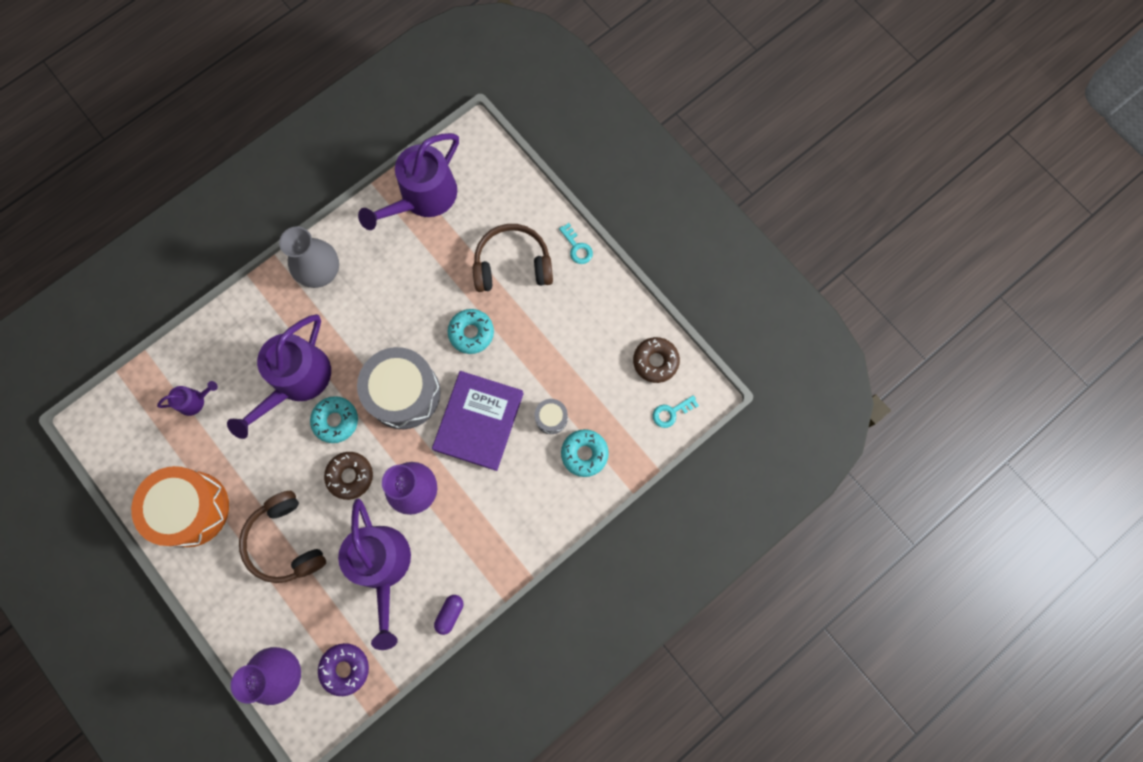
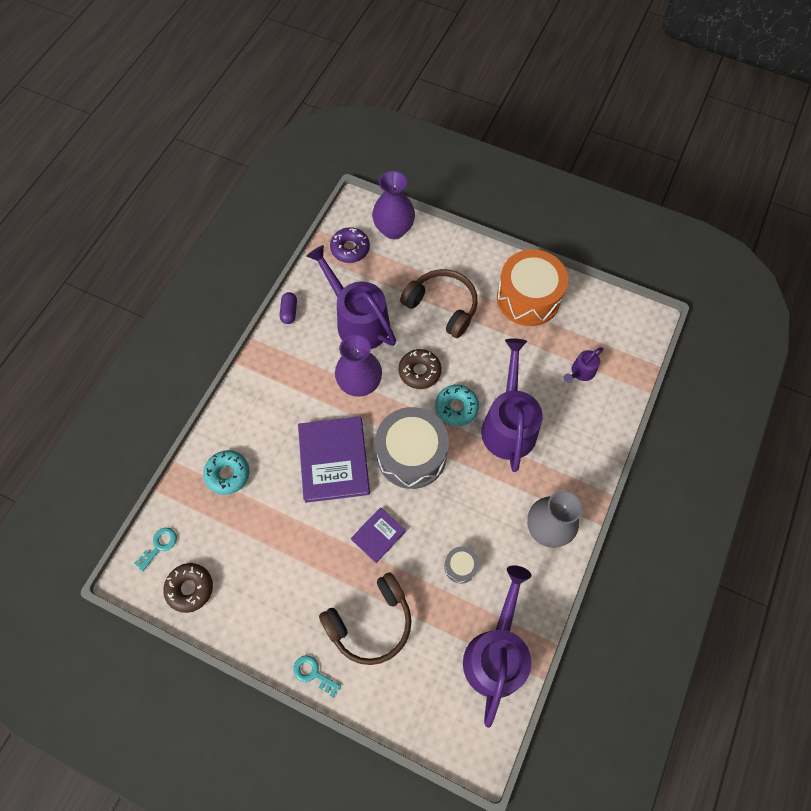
camera: 155 degrees right, 10 degrees down
turquoise donut [448,309,494,354] -> purple book [351,507,406,563]
grey drum [535,399,568,434] -> grey drum moved to [444,547,479,584]

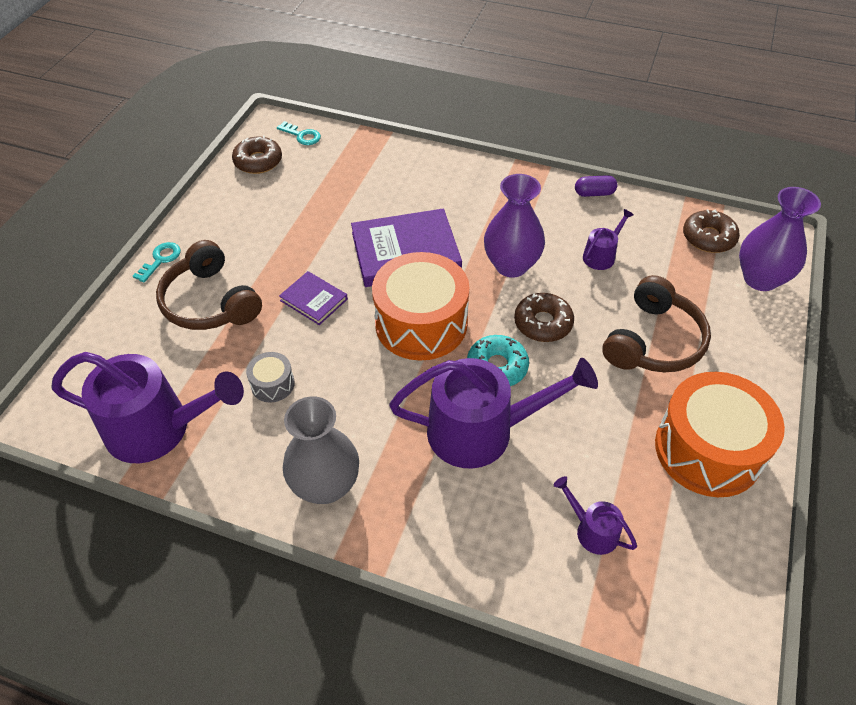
camera: 85 degrees right, 15 degrees down
turquoise donut [203,450,249,495] -> none
purple watering can [306,245,396,349] -> purple watering can [583,209,634,270], size x0.46
purple donut [330,227,370,263] -> brown donut [683,209,740,253]
grey drum [375,407,449,489] -> orange drum [372,252,469,361]

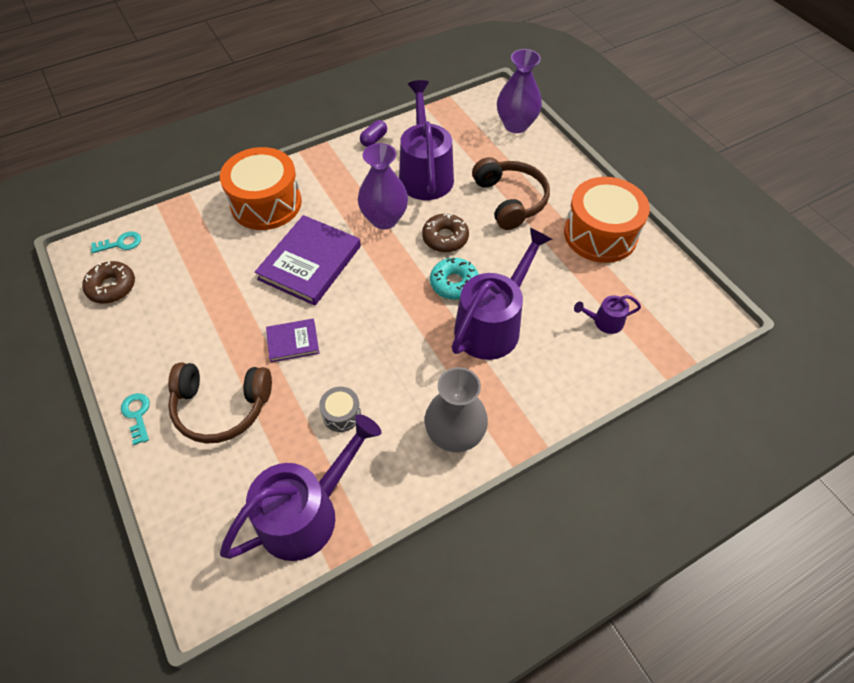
camera: 50 degrees left, 5 degrees up
orange drum [372,252,469,361] -> orange drum moved to [220,147,302,230]
purple watering can [583,209,634,270] -> purple watering can [399,80,454,200], size x2.19
brown donut [683,209,740,253] -> none

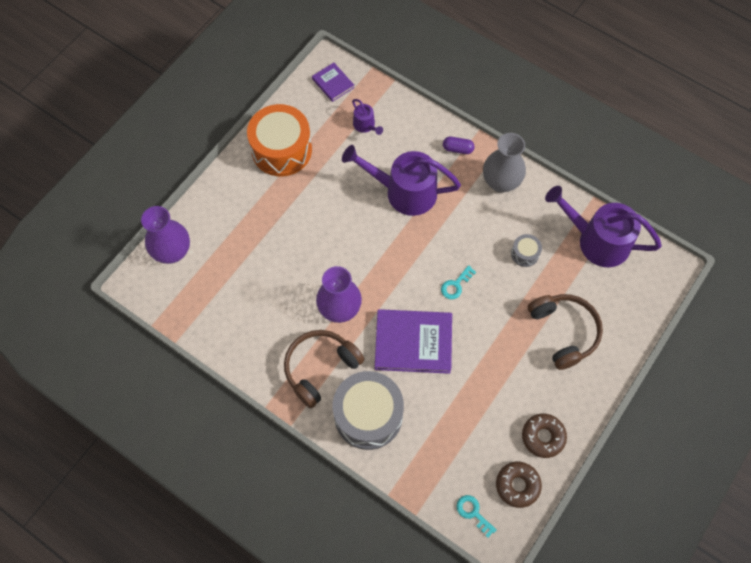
camera: 115 degrees left, 10 degrees up
turquoise key [121,393,150,445] -> turquoise key moved to [441,265,476,299]
orange drum [220,147,302,230] -> grey drum [333,371,404,450]
purple book [266,319,319,362] -> purple book moved to [312,63,354,102]
purple capsule [360,120,387,147] -> purple capsule moved to [443,137,474,154]
purple watering can [399,80,454,200] -> none
brown donut [422,214,469,252] -> brown donut moved to [522,414,567,458]
turquoise donut [430,258,479,300] -> none
brown headphones [472,157,550,230] -> brown headphones moved to [284,330,365,408]

